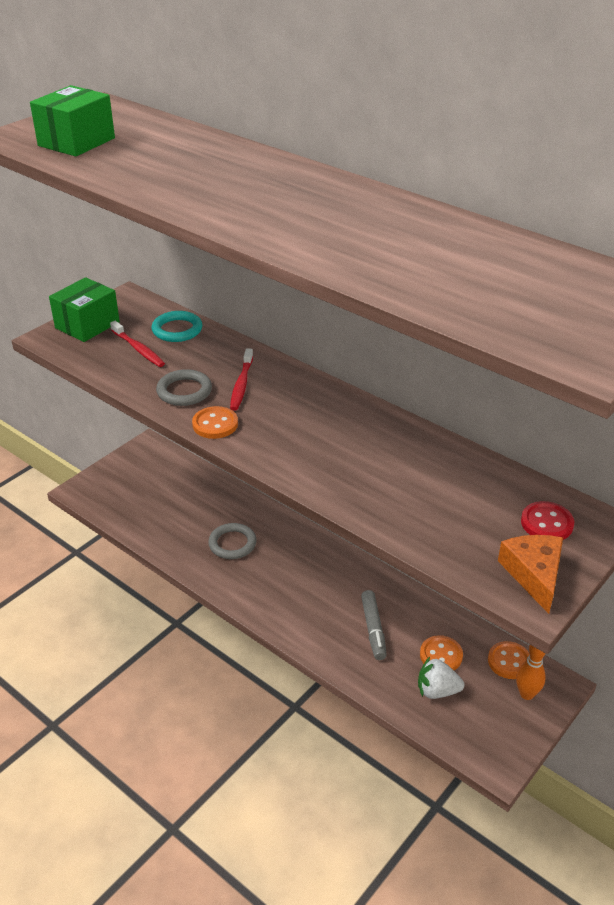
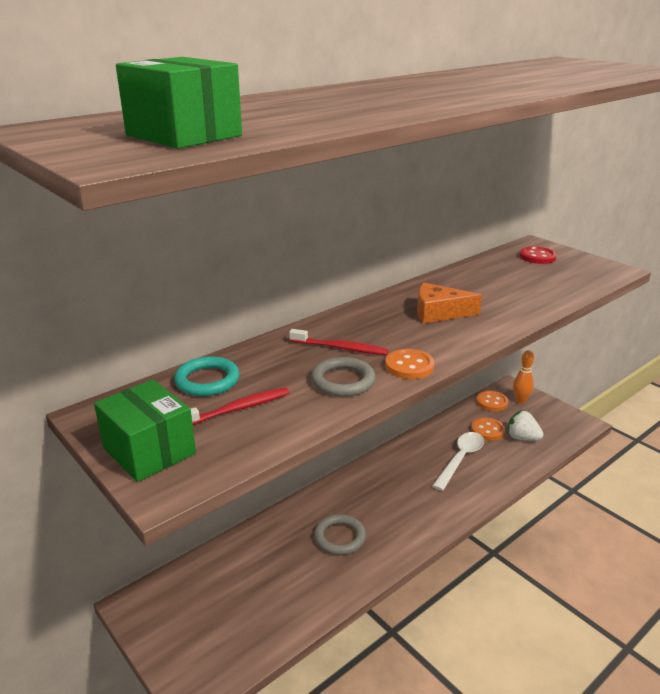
camera: 80 degrees left, 10 degrees down
grey marker [361,590,387,660] -> white spoon [432,432,484,491]
white strawberry [418,657,464,699] -> white strawberry turned 105 degrees clockwise [507,410,544,440]
orange cheese [498,535,563,614] -> orange cheese moved to [417,283,482,323]

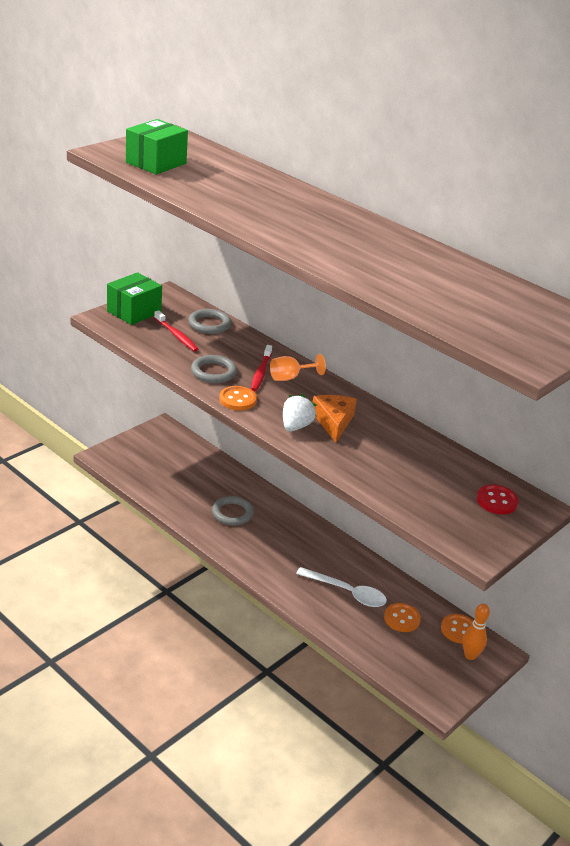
camera: 80 degrees right, 5 degrees up
turquoise ring [174,356,240,396] -> grey ring [188,309,231,334]
white strawberry [507,410,544,440] -> white strawberry moved to [283,394,316,431]
none -> orange goblet [270,354,326,381]

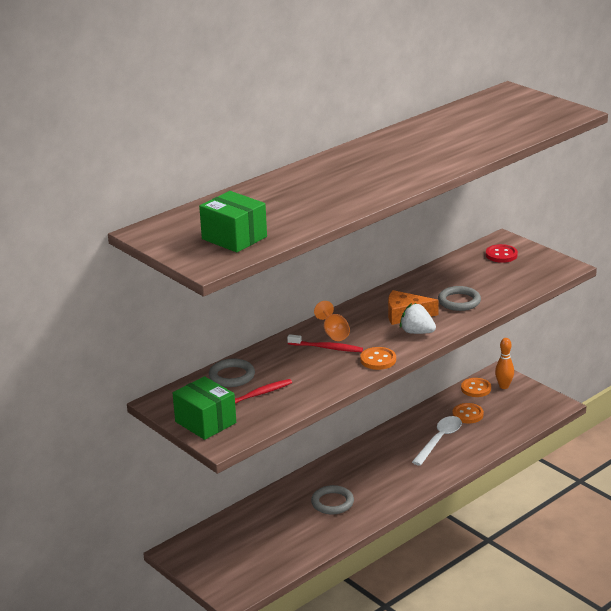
camera: 80 degrees left, 5 degrees down
grey ring [191,355,237,383] -> grey ring moved to [438,286,481,311]

